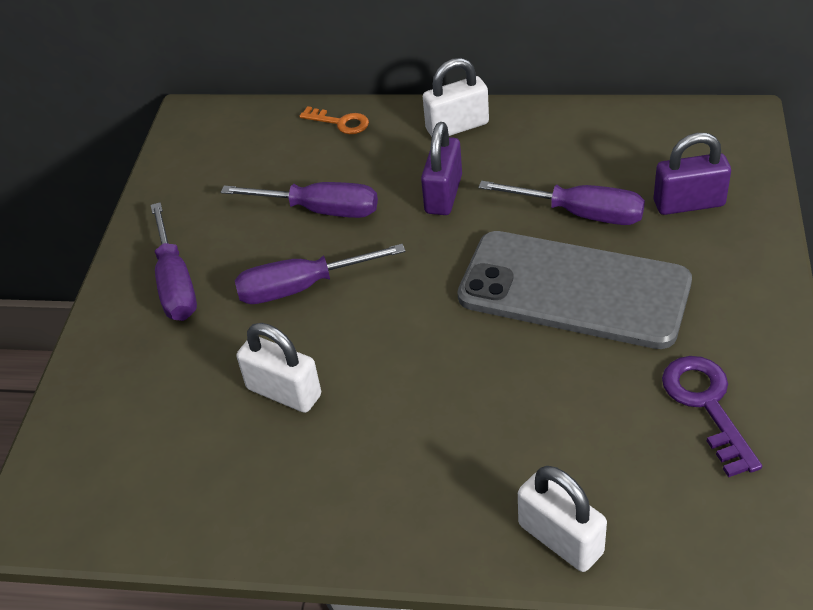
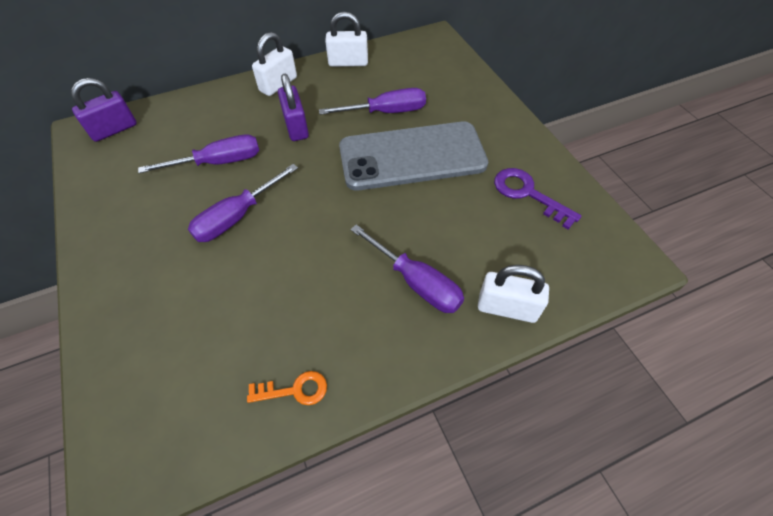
camera: 35 degrees left, 10 degrees up
purple screwdriver [150,202,197,321] -> purple screwdriver moved to [350,224,464,313]
white padlock [237,323,321,413] -> white padlock moved to [325,12,368,67]
orange key [299,106,369,134] -> orange key moved to [247,371,327,405]
purple padlock [654,133,731,215] -> purple padlock moved to [71,78,137,142]

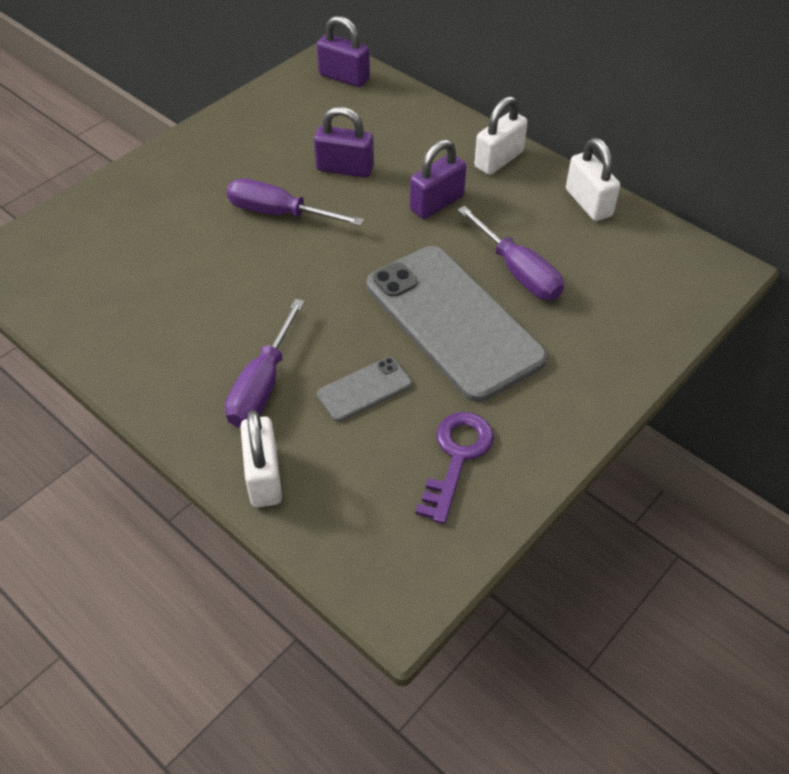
camera: 65 degrees right, 5 degrees down
purple screwdriver [138,134,259,173] -> purple padlock [314,107,374,178]
orange key [247,371,327,405] -> none
white padlock [252,32,297,96] -> white padlock turned 60 degrees counterclockwise [474,96,528,175]
none -> grey phone [317,357,412,422]

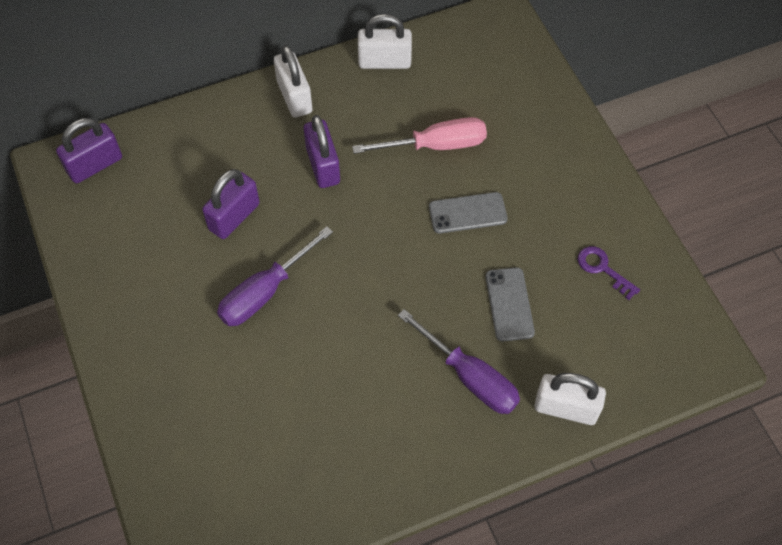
camera: 65 degrees left, 10 degrees up
grey phone [367,246,547,402] -> grey phone [429,192,508,233], size x0.44
purple key [415,412,494,524] -> purple key [577,246,640,300], size x0.66
purple screwdriver [457,206,564,300] -> pink screwdriver [352,117,487,154]

